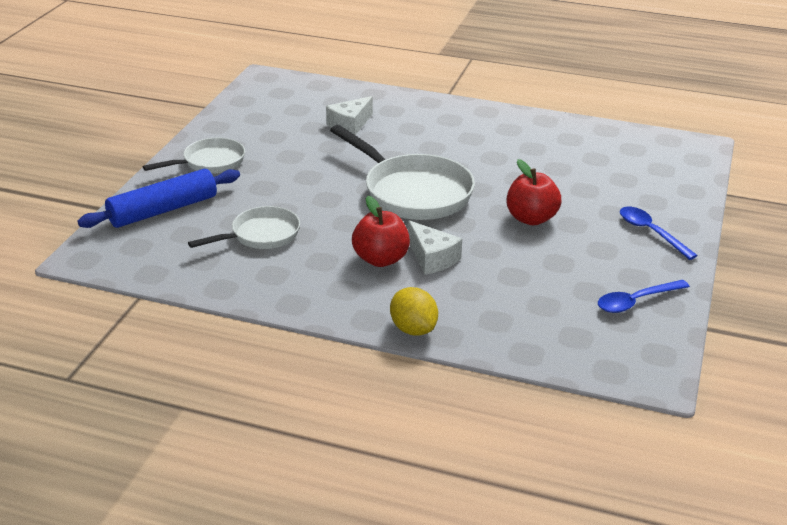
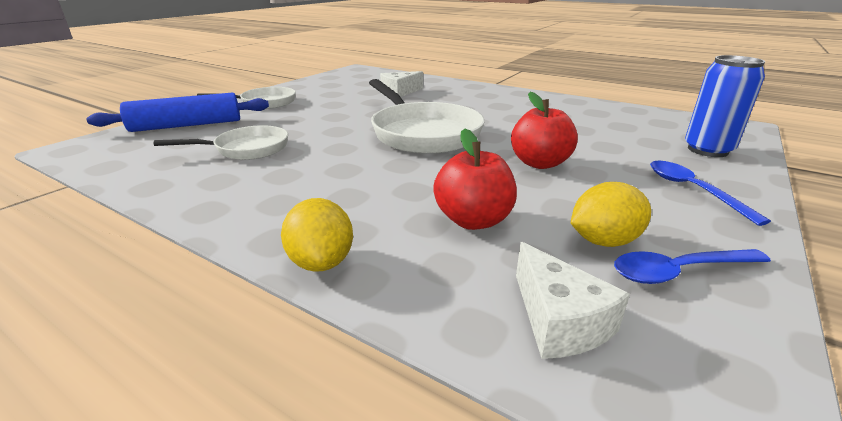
camera: 15 degrees right, 5 degrees down
red apple [352,196,410,267] -> red apple moved to [433,129,517,230]
white cheese [408,220,462,275] -> white cheese moved to [516,242,630,359]
none -> yellow lemon [571,182,651,247]
none -> blue can [685,55,765,157]

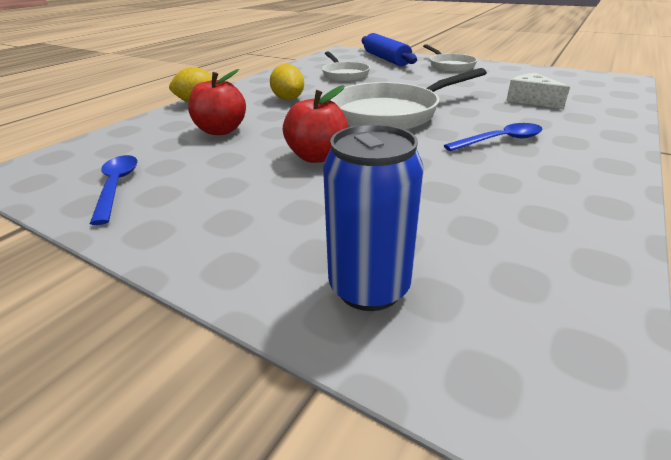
camera: 90 degrees right, 5 degrees up
white cheese [516,242,630,359] -> none
yellow lemon [571,182,651,247] -> yellow lemon moved to [270,64,304,100]
blue spoon [650,161,771,226] -> blue spoon moved to [444,123,543,151]

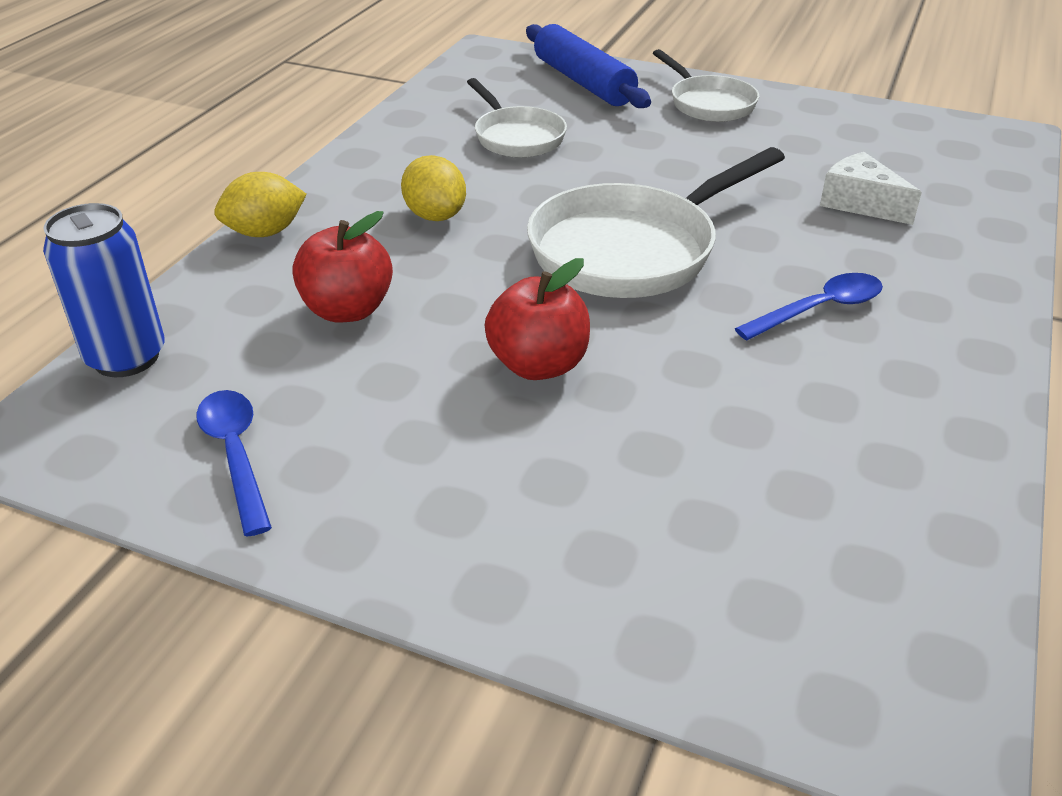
camera: 10 degrees left, 5 degrees up
blue can [323,124,424,311] -> blue can moved to [43,203,165,377]

